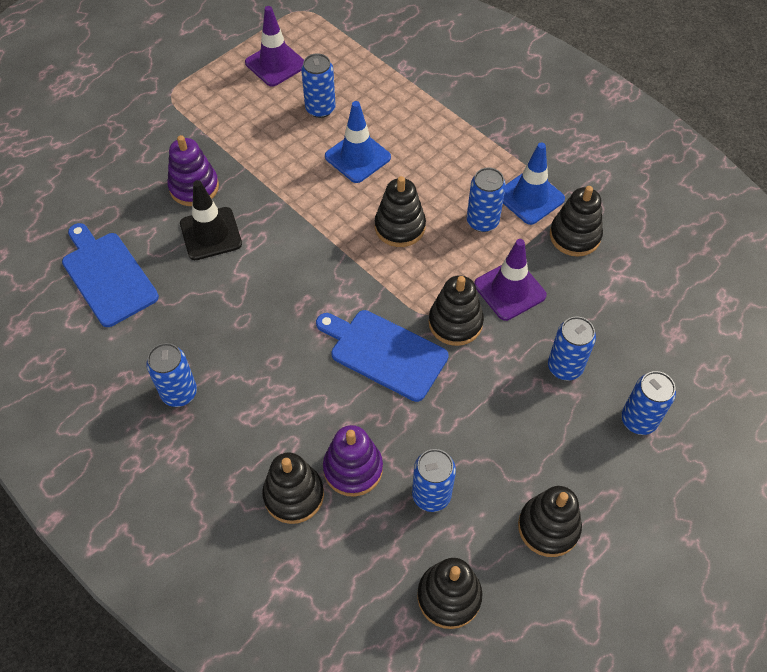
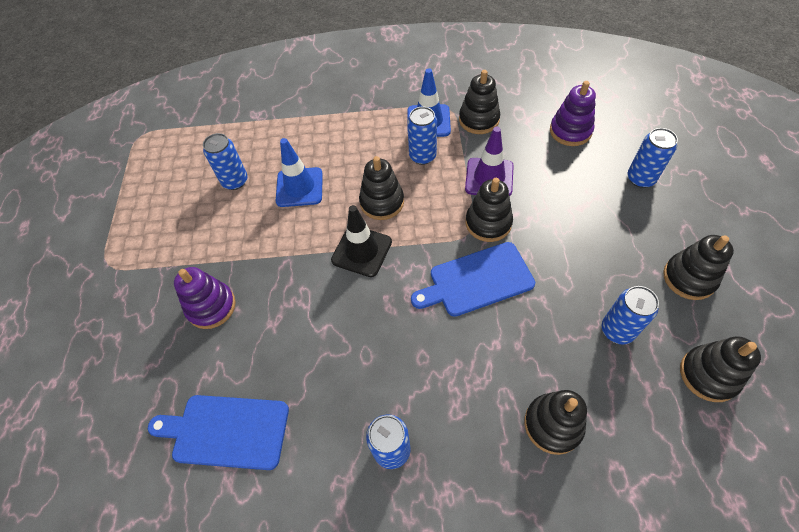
camera: 45 degrees left, 0 degrees up
black traffic cone [180,180,242,260] -> black traffic cone moved to [331,205,392,277]
purple traffic cone [245,6,304,87] -> none
purple stacking toy [323,425,383,497] -> purple stacking toy moved to [550,81,596,146]
blue can [548,316,596,381] -> none

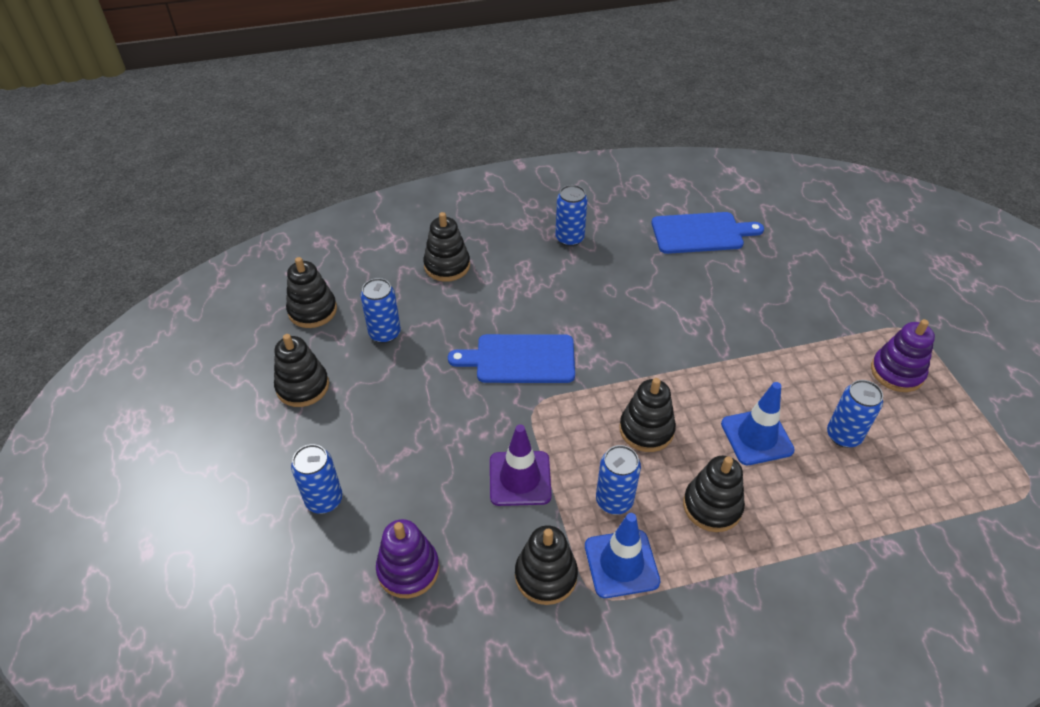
camera: 165 degrees right, 10 degrees down
purple stacking toy [174,267,236,329] -> purple stacking toy moved to [871,319,935,392]
black traffic cone [331,205,392,277] -> none
blue cutting board [411,242,535,317] -> blue cutting board turned 150 degrees counterclockwise [448,334,575,383]
black stacking toy [466,178,513,242] -> black stacking toy moved to [683,456,745,532]

